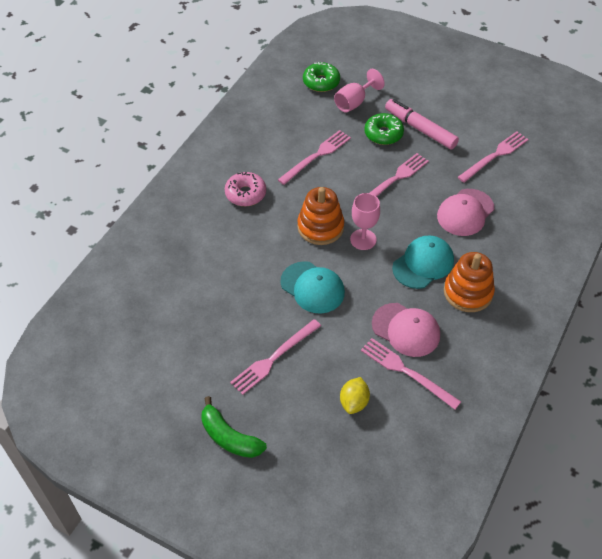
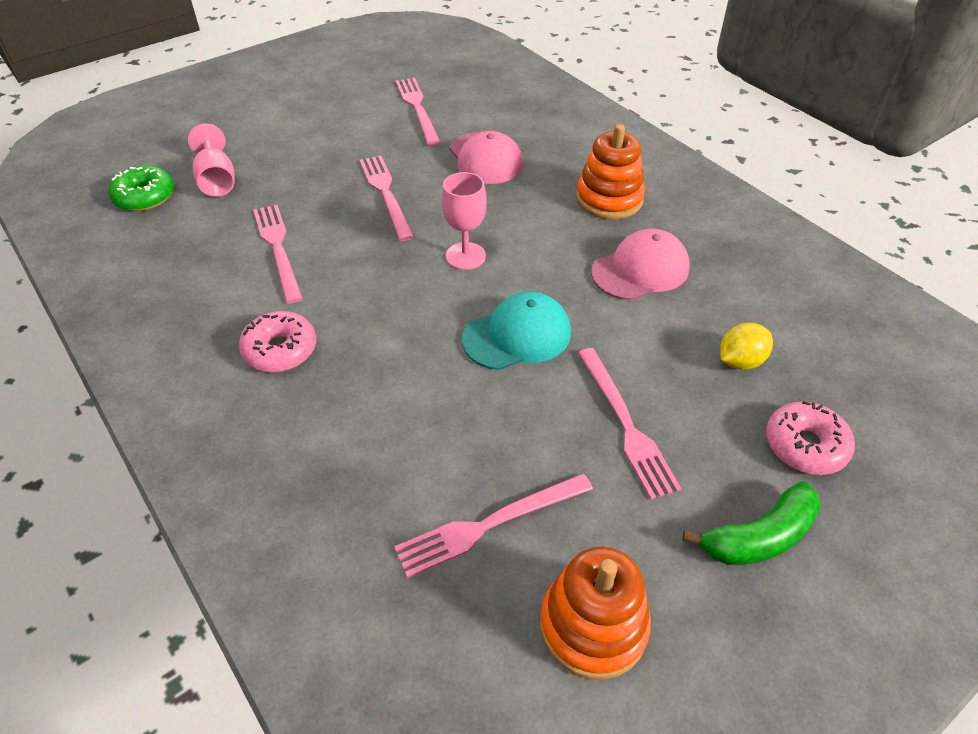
camera: 65 degrees left, 5 degrees down
orange stacking toy [297,187,344,245] -> orange stacking toy moved to [540,547,651,680]
yellow lemon [340,377,370,414] -> yellow lemon turned 75 degrees counterclockwise [720,323,773,370]
pink fork [361,338,461,410] -> pink fork moved to [394,473,593,578]
green donut [364,113,404,145] -> none
pink marker [385,99,459,149] -> none
turquoise cap [392,236,454,289] -> none
none -> pink donut [766,401,855,475]

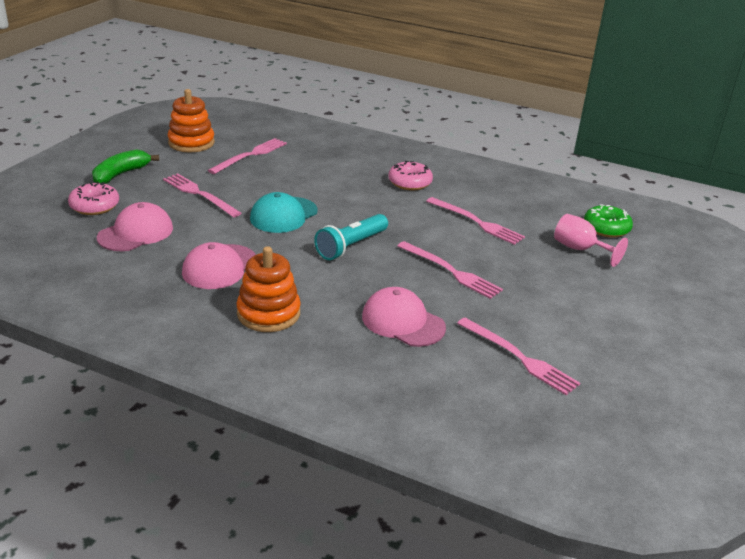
camera: 150 degrees right, 15 degrees down
pink goblet [442,172,487,270] -> turquoise flashlight [314,214,388,260]
yellow lemon [720,323,773,370] -> pink cap [97,202,173,251]

